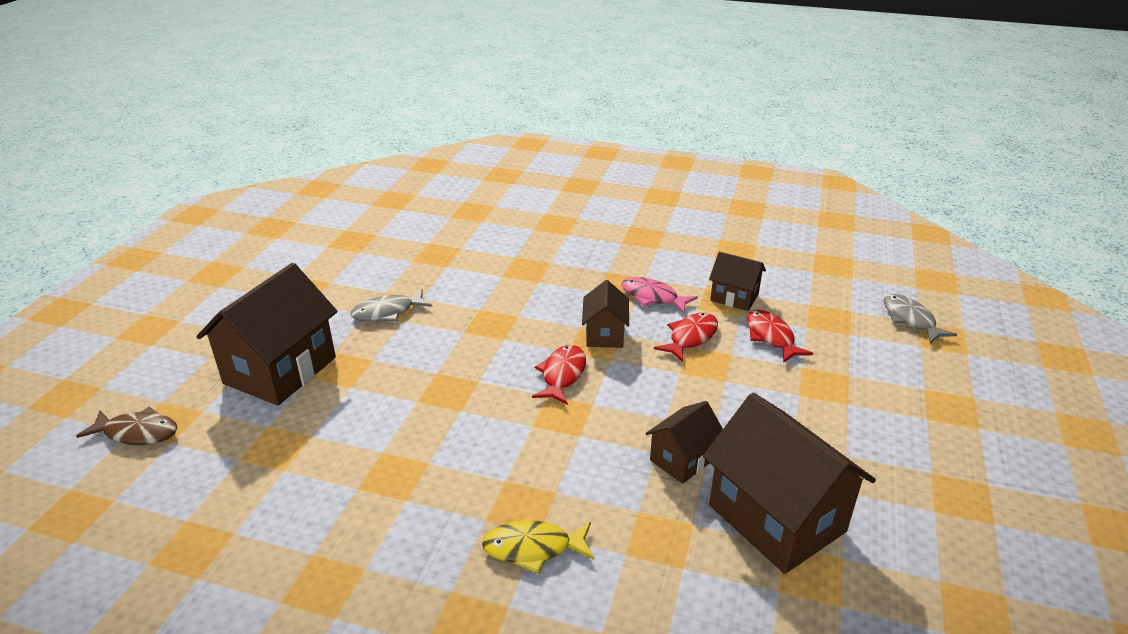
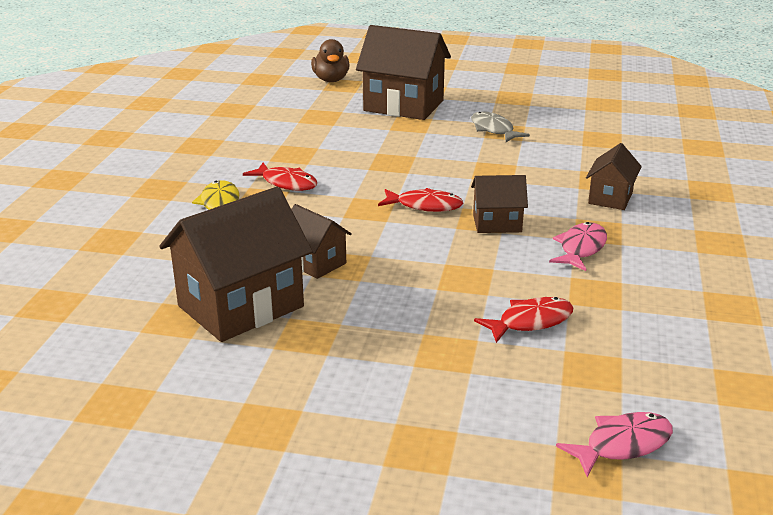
camera: 85 degrees right, 5 degrees down
brown fish [76,407,178,445] -> brown duck [311,39,350,82]
red fish [654,313,718,362] -> red fish moved to [243,163,317,191]
brown house [709,252,766,311] -> brown house moved to [586,143,642,210]
grey fish [884,294,957,344] -> pink fish [556,412,673,477]

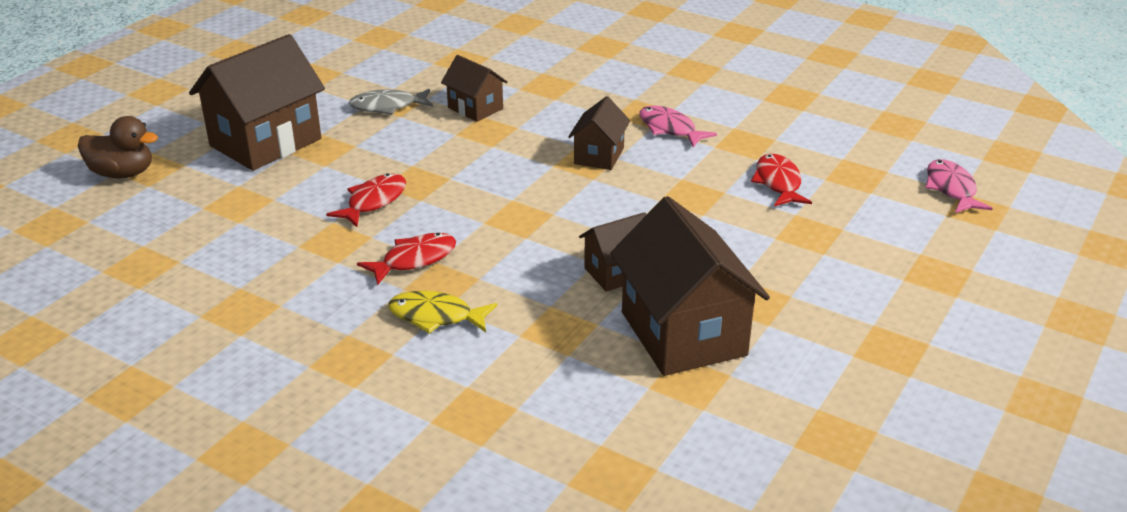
camera: 70 degrees left, 5 degrees up
red fish [378,188,463,212] -> red fish moved to [326,173,406,227]
brown house [586,143,642,210] -> brown house moved to [441,55,508,122]

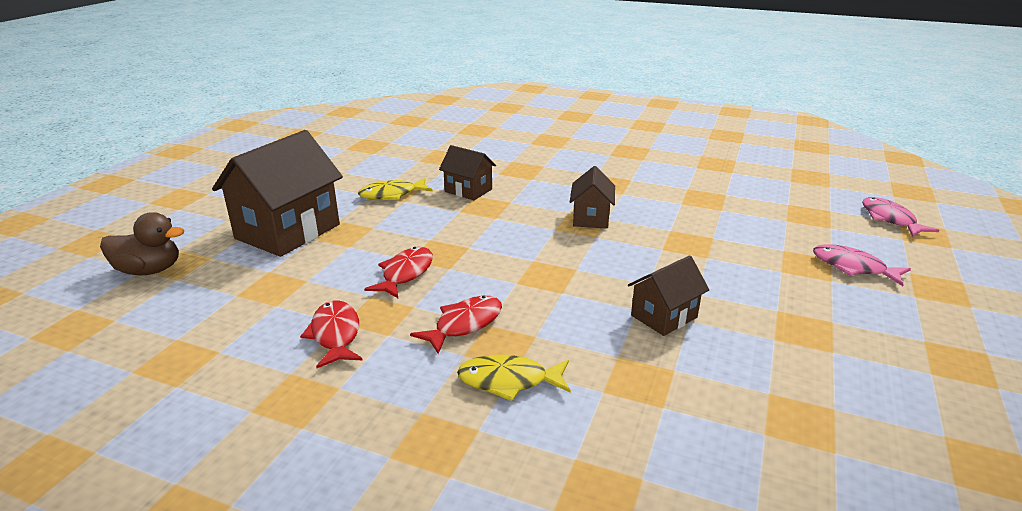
camera: 10 degrees left, 5 degrees down
grey fish [349,89,433,115] -> yellow fish [358,178,433,200]
brown house [610,196,770,376] -> none
pink fish [639,106,717,147] -> pink fish moved to [813,244,911,286]
red fish [751,154,812,206] -> red fish moved to [300,301,363,368]

